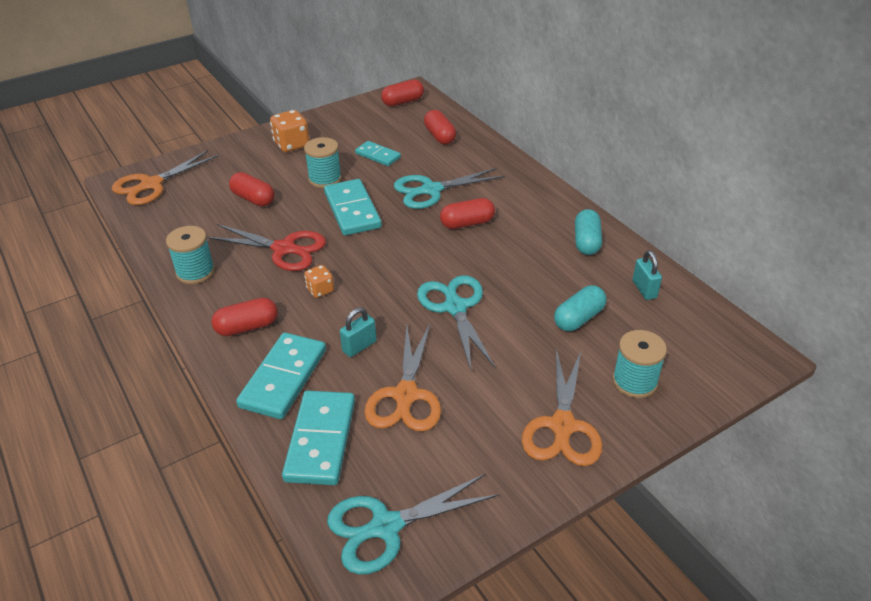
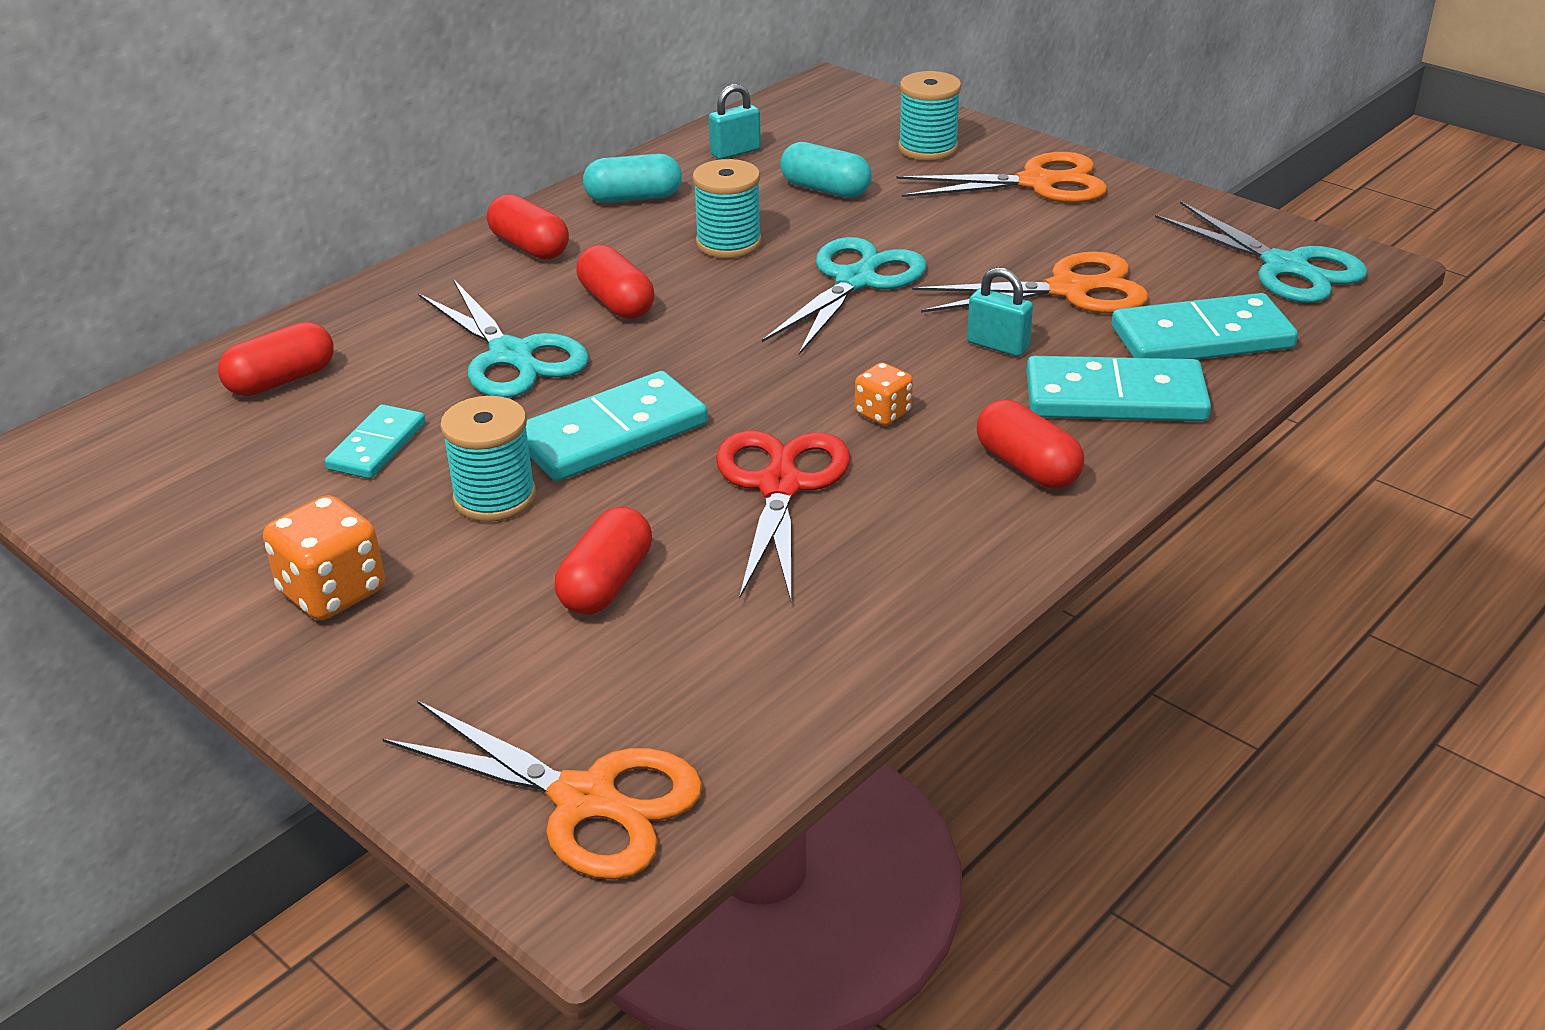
camera: 105 degrees left, 5 degrees down
turquoise spool [166,226,215,284] -> turquoise spool moved to [693,159,762,258]
red capsule [381,79,424,107] -> red capsule moved to [487,194,569,260]
turquoise scissors [417,275,495,370] -> turquoise scissors turned 150 degrees clockwise [762,237,927,355]

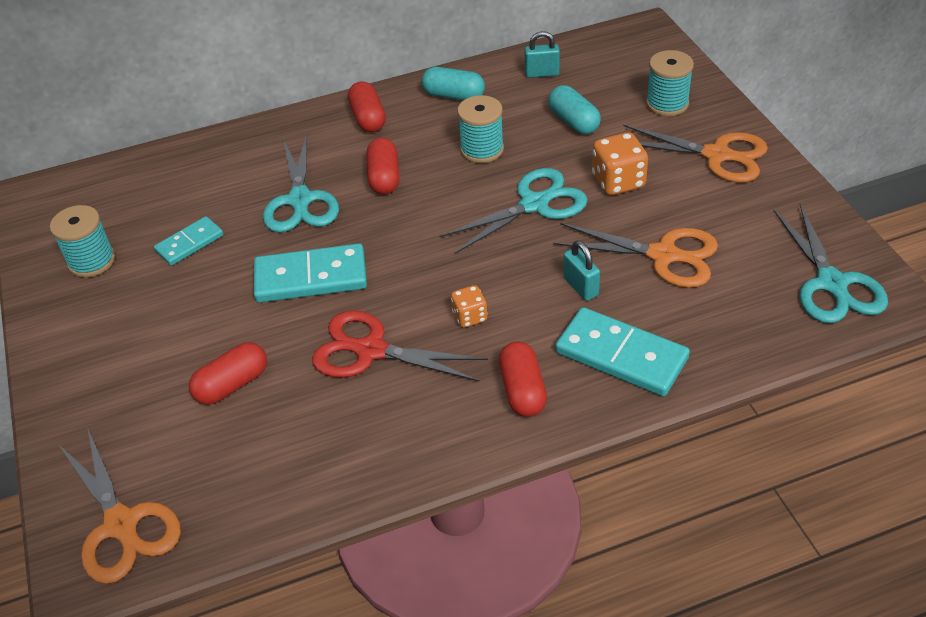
camera: 30 degrees right, 10 degrees up
red capsule [218,322,334,396] -> none
orange dice [263,495,385,620] -> orange dice moved to [592,132,648,195]
turquoise spool [440,396,536,522] -> turquoise spool moved to [50,205,115,278]
red scissors [716,431,850,601] -> red scissors turned 105 degrees counterclockwise [312,311,488,382]
turquoise domino [1112,293,1298,360] -> none

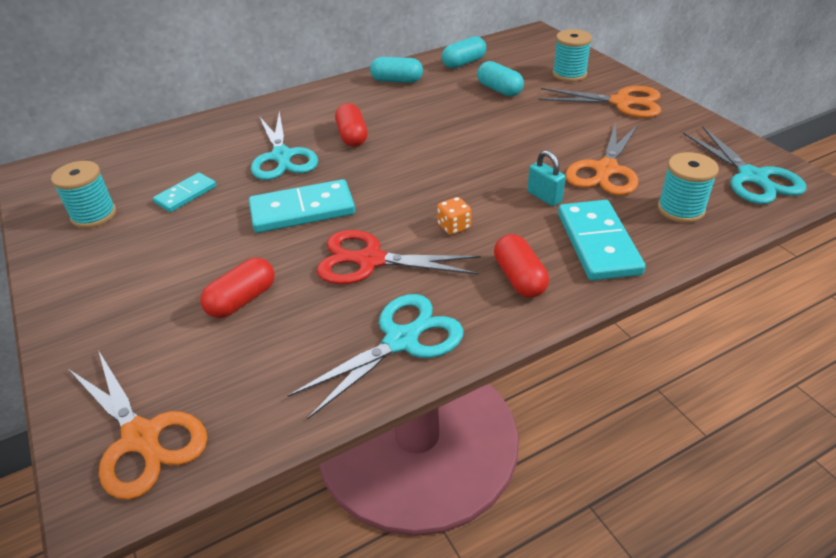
camera: 10 degrees left, 5 degrees down
red capsule [348,81,386,132] -> none
turquoise scissors [439,168,588,254] -> turquoise scissors moved to [287,294,464,419]
turquoise spool [457,95,504,163] -> turquoise spool moved to [658,152,719,223]
turquoise padlock [525,31,560,78] -> turquoise capsule [442,36,486,69]
orange scissors [553,223,718,288] -> orange scissors turned 105 degrees clockwise [565,122,638,195]
turquoise domino [555,307,690,396] -> turquoise domino turned 60 degrees clockwise [558,200,646,281]
orange dice [592,132,648,195] -> none

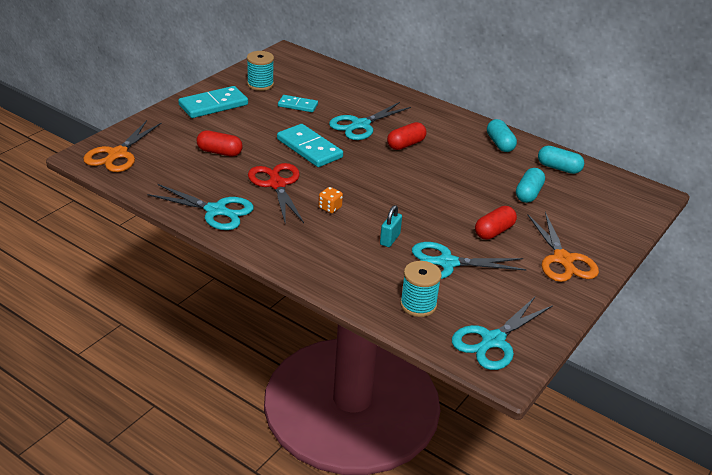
camera: 60 degrees right, 5 degrees down
red capsule [494,234,549,298] -> red capsule moved to [475,206,517,240]
turquoise spool [552,29,592,82] -> none
turquoise domino [558,200,646,281] -> turquoise domino moved to [178,86,248,118]
orange scissors [565,122,638,195] -> turquoise scissors [412,242,527,279]

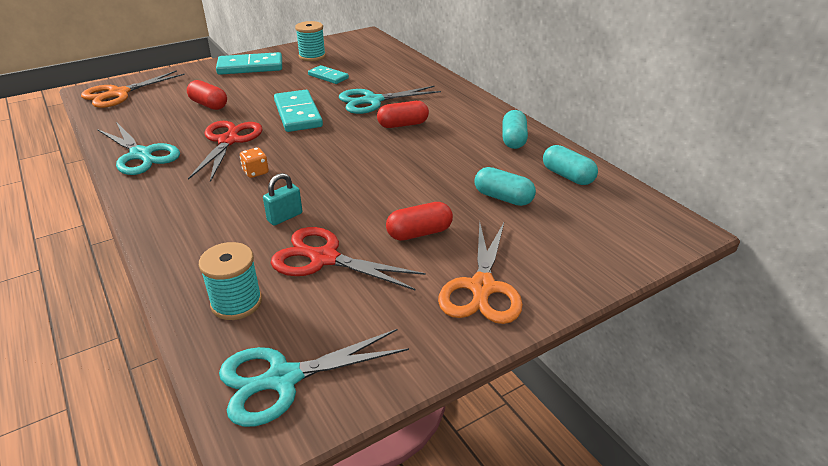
camera: 25 degrees right, 0 degrees up
turquoise scissors [412,242,527,279] -> red scissors [271,227,426,290]
turquoise capsule [516,168,545,203] -> turquoise capsule turned 75 degrees clockwise [475,167,536,206]

